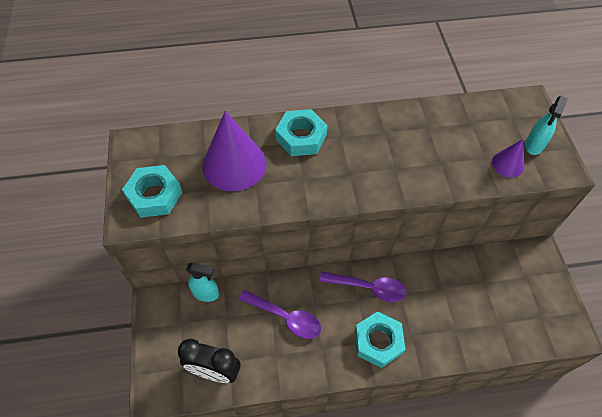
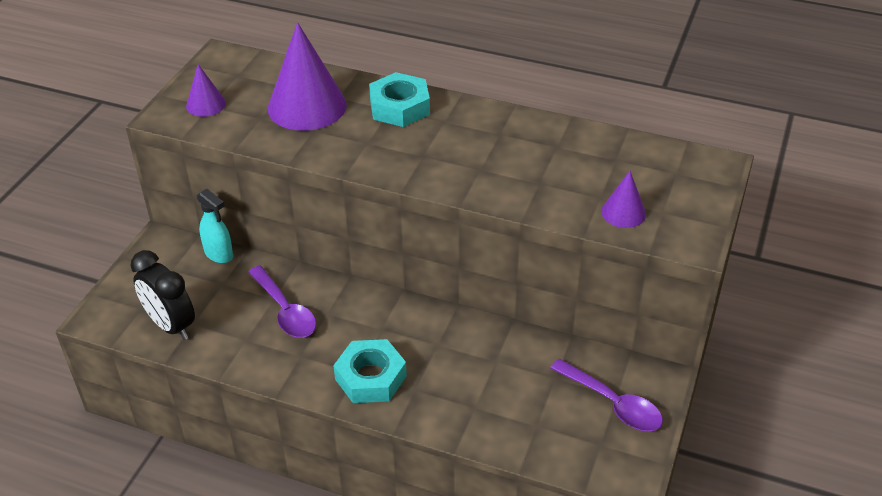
camera: 30 degrees right, 15 degrees down
turquoise nut [122,165,182,218] -> purple cone [186,64,226,117]
purple spoon [319,271,407,302] -> purple spoon moved to [550,359,663,432]
turquoise spray bottle [525,96,568,155] -> none

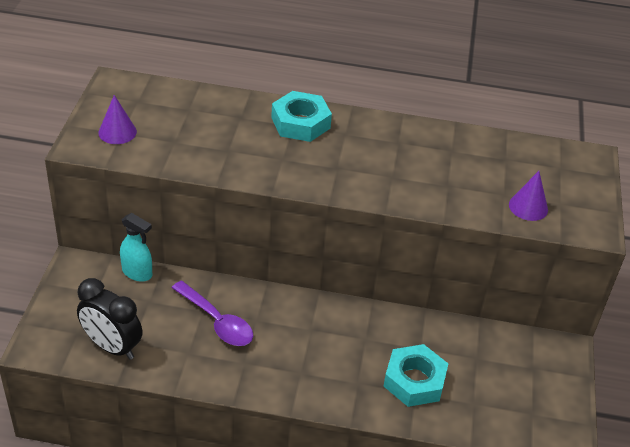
camera: 15 degrees left, 0 degrees up
purple cone [268,22,347,131] -> none
turquoise nut [333,339,407,403] -> turquoise nut moved to [383,344,448,407]
purple spoon [550,359,663,432] -> none

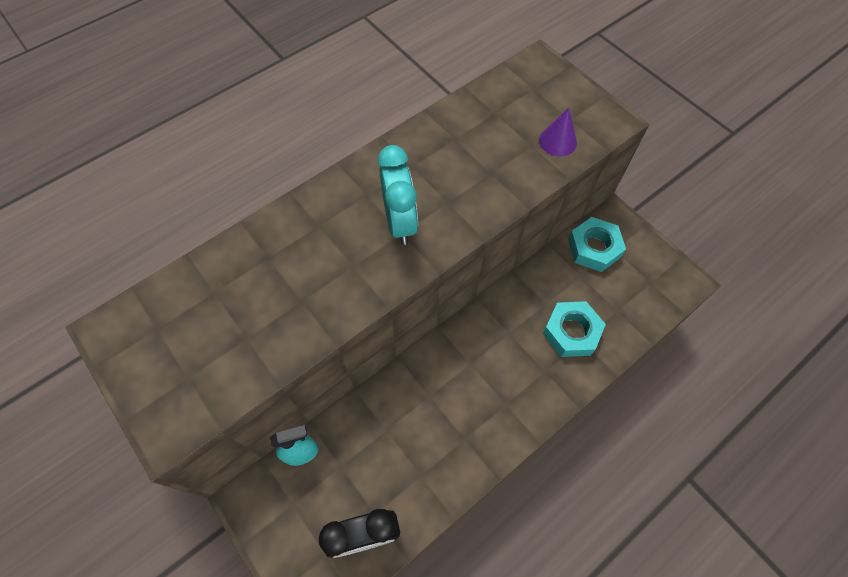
camera: 45 degrees left, 20 degrees up
purple cone [98,95,137,144] -> none
purple spoon [172,280,253,346] -> none
turquoise nut [271,91,332,142] -> turquoise nut moved to [568,217,626,272]
none -> turquoise clock [378,145,418,245]

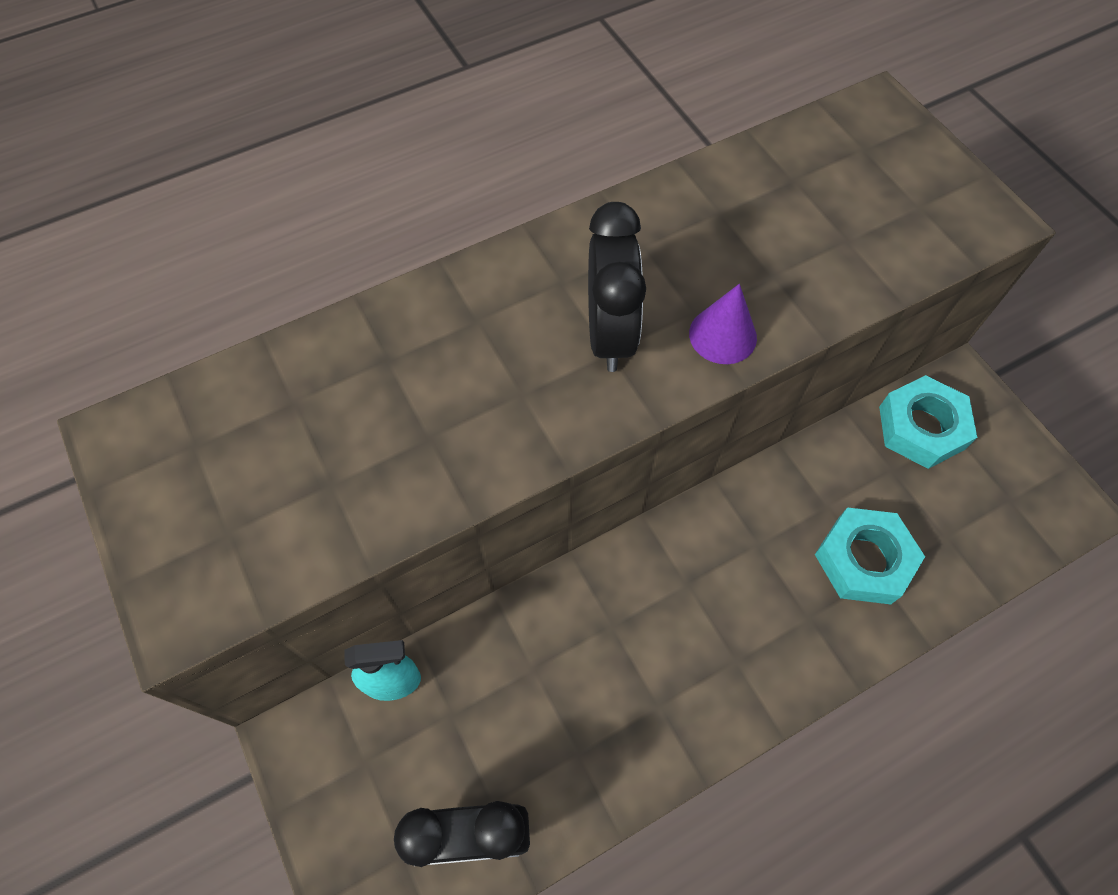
camera: 10 degrees right, 0 degrees up
turquoise clock [378,145,418,245] -> black clock [588,202,646,372]
purple cone [539,108,577,157] -> purple cone moved to [689,284,757,364]

